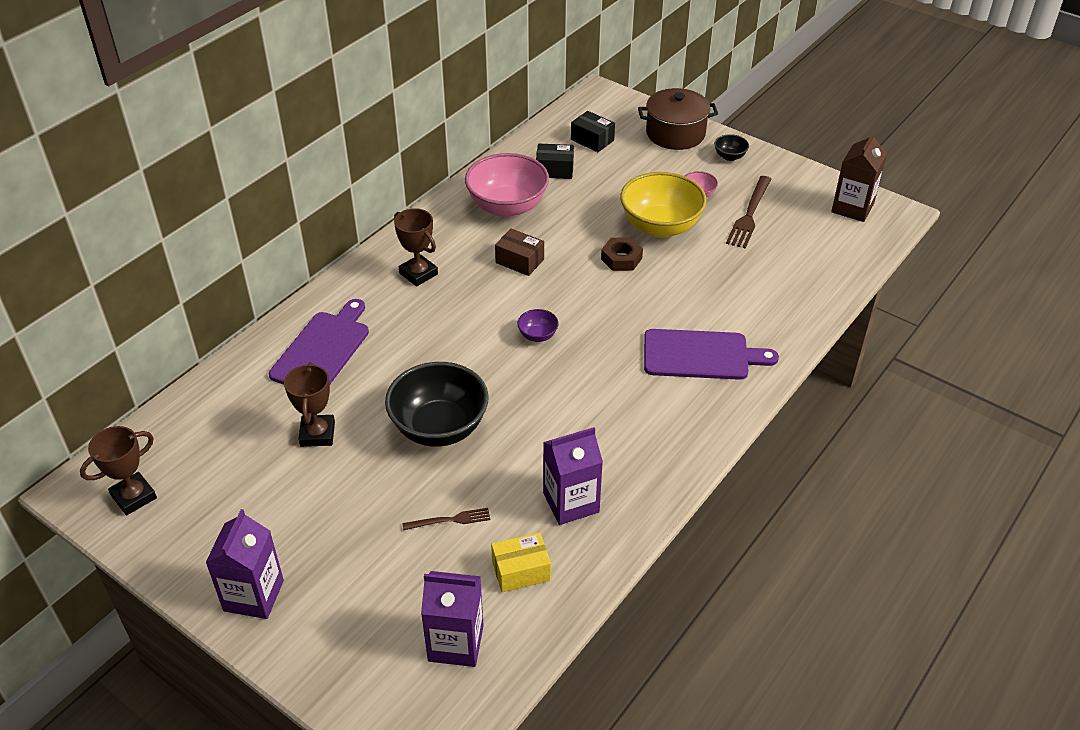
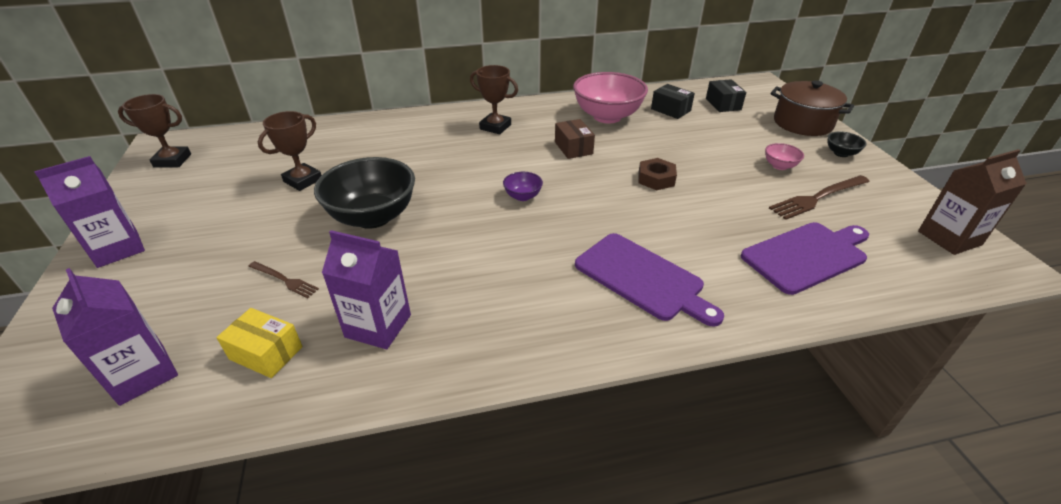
camera: 40 degrees right, 5 degrees down
purple cutting board [269,299,369,384] -> purple cutting board moved to [741,222,869,295]
brown trophy [394,208,438,287] -> brown trophy turned 60 degrees counterclockwise [470,65,518,134]
yellow bowl [620,172,707,238] -> none

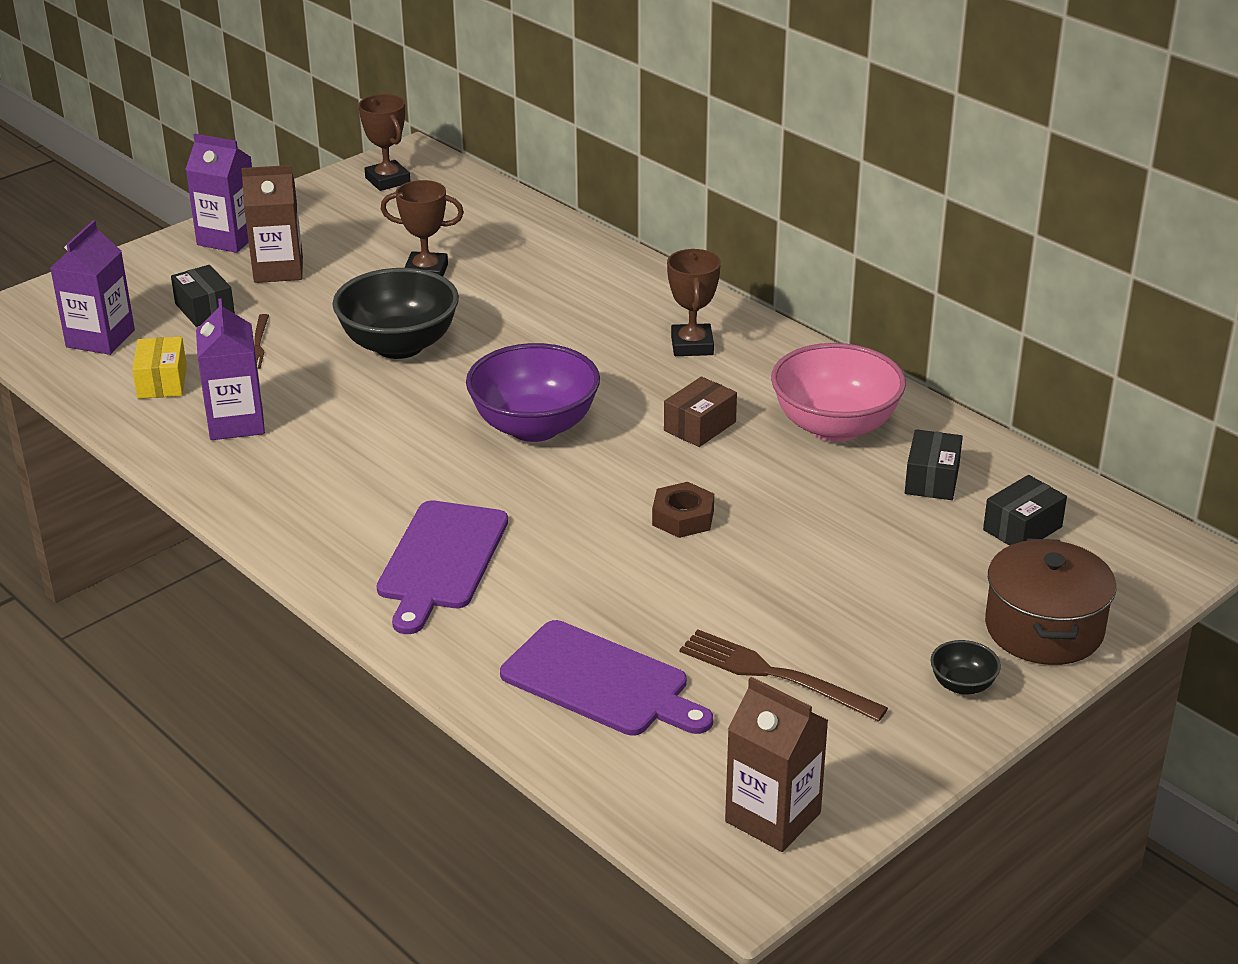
camera: 60 degrees right, 5 degrees down
purple bowl [503,172,543,201] -> purple bowl [466,343,600,442], size x2.28
pink bowl [765,143,804,170] -> none
none -> black box [171,265,235,327]
none -> brown carton [241,165,303,283]

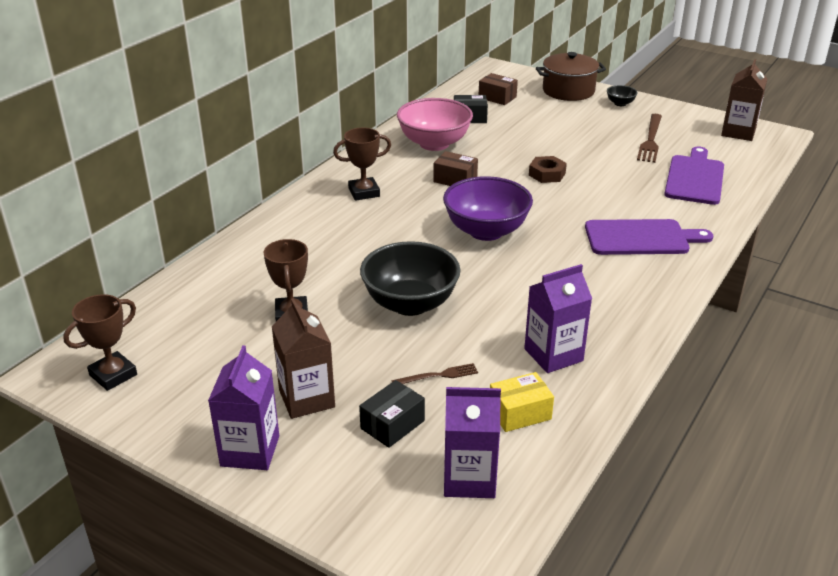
camera: 105 degrees left, 0 degrees up
black box [983,475,1067,546] -> brown box [479,73,518,105]

